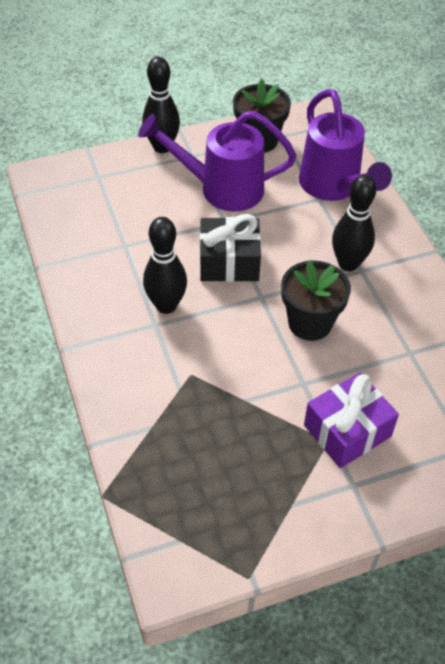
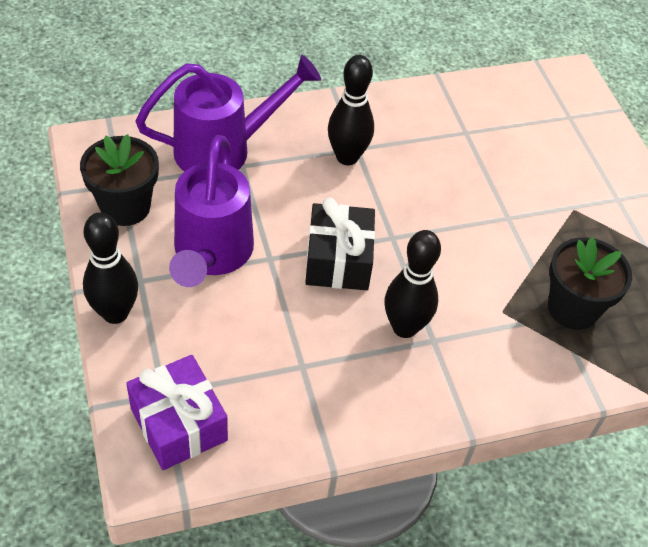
camera: 90 degrees left, 0 degrees up
black flower pot [281,260,351,341] -> black flower pot moved to [548,237,632,330]
purple gift [304,372,399,468] -> purple gift moved to [126,355,228,470]

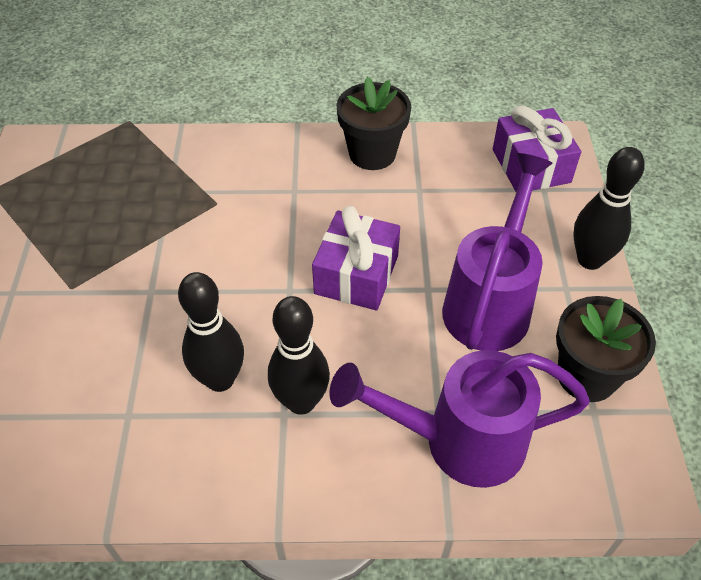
camera: 160 degrees left, 0 degrees up
black gift [305,198,375,290] -> purple gift [312,205,400,310]
black bowling pin [385,230,441,338] -> black bowling pin moved to [178,272,244,392]
black flower pot [548,237,632,330] -> black flower pot moved to [337,77,411,170]

